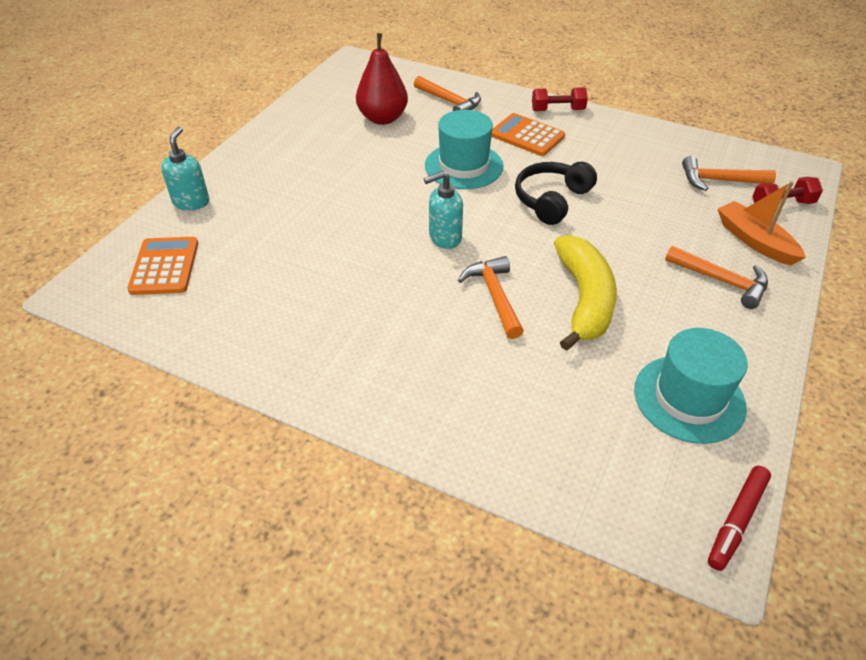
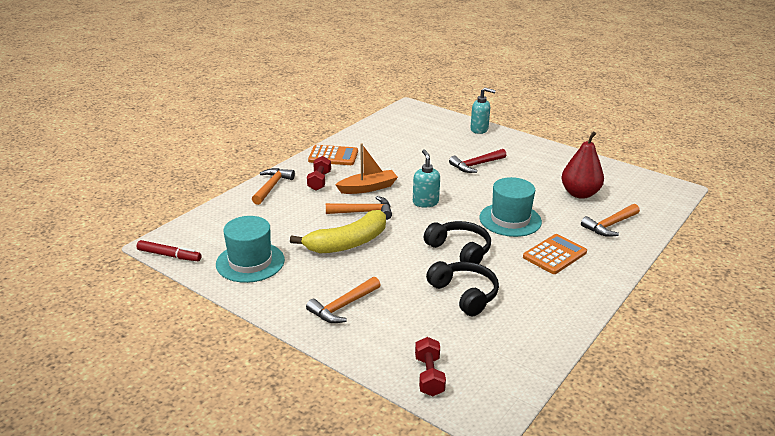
camera: 100 degrees right, 15 degrees down
orange calculator [127,237,198,295] -> orange calculator moved to [308,145,358,165]
red dumbbell [532,87,588,111] -> red dumbbell moved to [307,156,331,191]
yellow banana [554,235,617,351] -> yellow banana turned 45 degrees counterclockwise [290,210,386,253]
orange hammer [682,156,776,191] -> orange hammer moved to [252,168,295,205]
red marker [708,466,771,571] -> red marker turned 150 degrees clockwise [136,240,202,261]
orange boat [718,181,806,265] -> orange boat moved to [335,144,398,194]
none -> black headphones [426,261,499,316]
none -> red hammer [449,149,506,173]

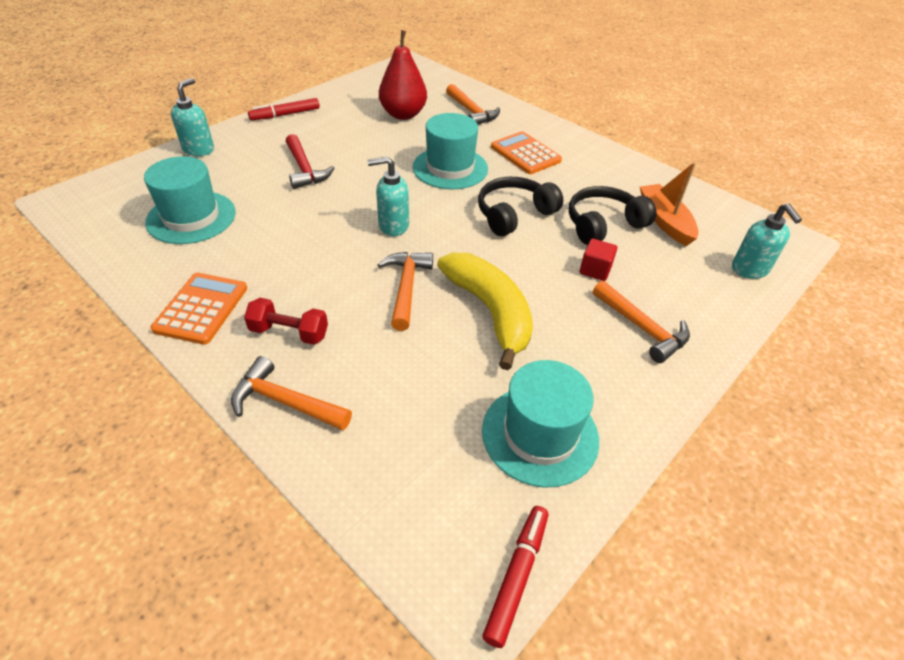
camera: 85 degrees left, 15 degrees up
orange boat [335,144,398,194] -> orange boat moved to [640,162,699,246]
red dumbbell [415,337,446,396] -> turquoise soap dispenser [732,203,802,279]
none -> turquoise hat [144,156,236,244]
none -> red marker [248,98,320,120]
none -> red cube [580,239,617,281]

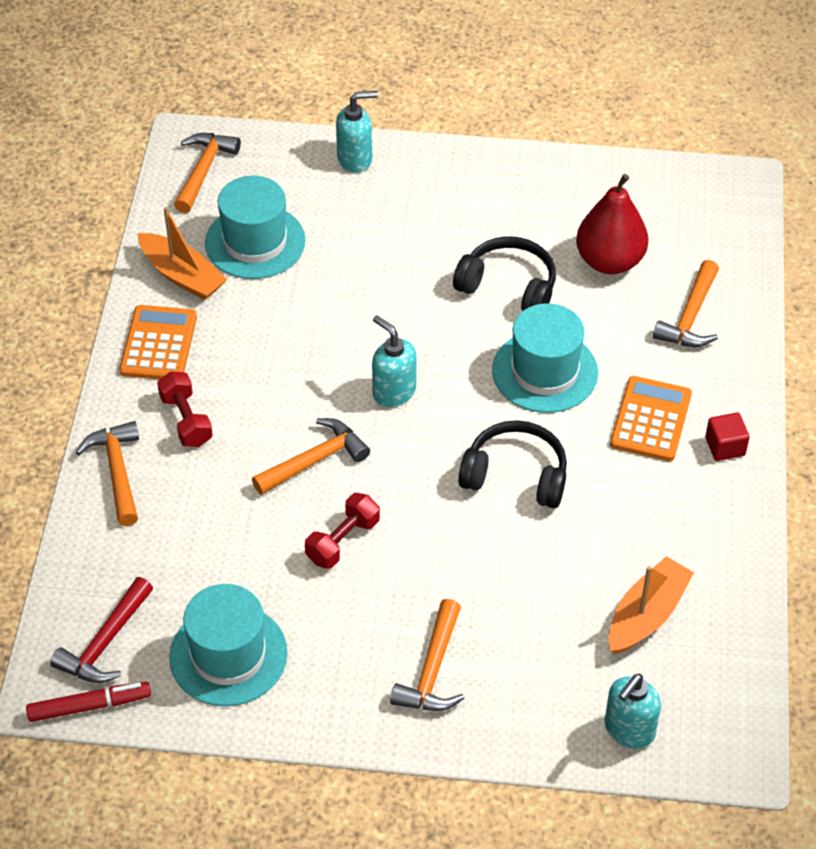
camera: 55 degrees right, 5 degrees up
orange calculator [150,273,247,345] -> orange calculator turned 60 degrees counterclockwise [119,305,197,379]
red marker [248,98,320,120] -> none
red hammer [285,134,335,189] -> red hammer moved to [50,577,153,683]
yellow banana [437,253,533,370] -> red dumbbell [305,493,380,569]
black headphones [569,186,656,245] -> black headphones moved to [453,236,556,311]
red cube [580,239,617,281] -> red cube moved to [705,412,750,461]
none -> orange boat [138,207,227,300]
none -> orange hammer [174,133,241,213]

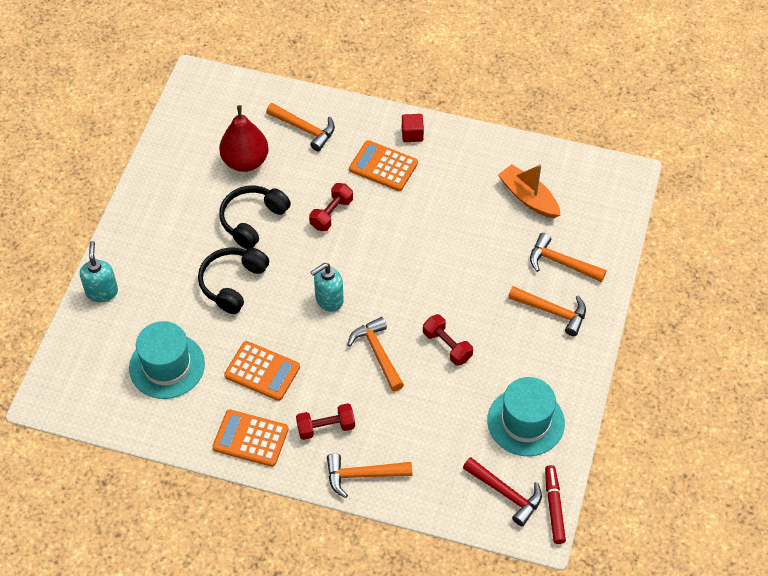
camera: 80 degrees left, 5 degrees up
orange boat [138,207,227,300] -> none
orange hammer [174,133,241,213] -> orange hammer moved to [530,233,606,282]
black headphones [458,420,567,508] -> black headphones moved to [198,247,269,314]
turquoise hat [492,303,598,413] -> red dumbbell [309,183,353,231]
turquoise soap dispenser [605,674,661,748] -> none
none -> orange calculator [224,341,300,401]

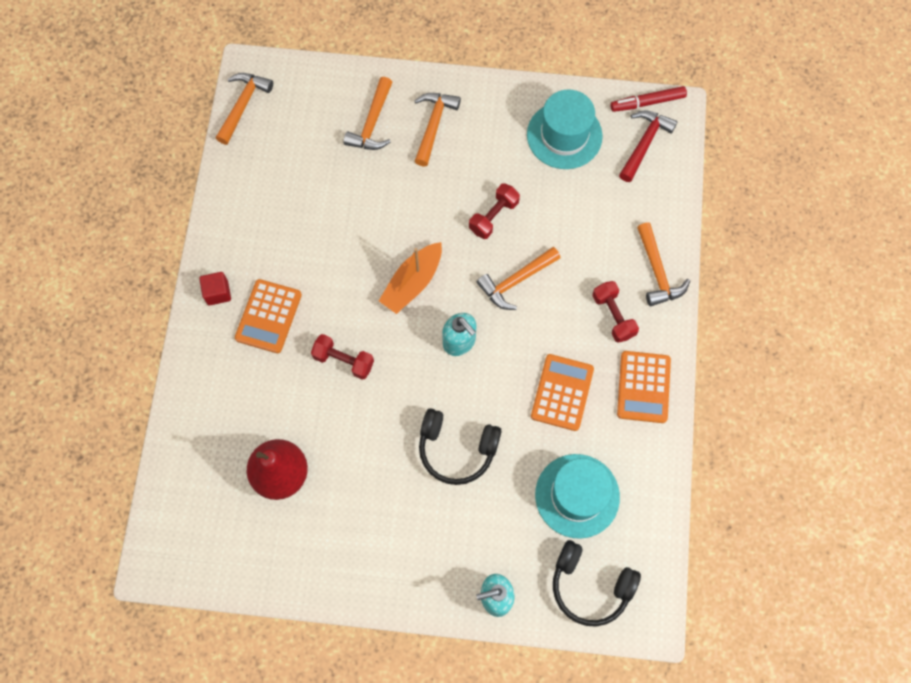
camera: 100 degrees left, 15 degrees up
black headphones [219,185,291,249] -> black headphones moved to [553,540,641,626]
orange hammer [266,103,335,151] -> orange hammer moved to [216,73,273,145]
orange boat [498,164,561,218] -> orange boat moved to [379,242,442,314]

